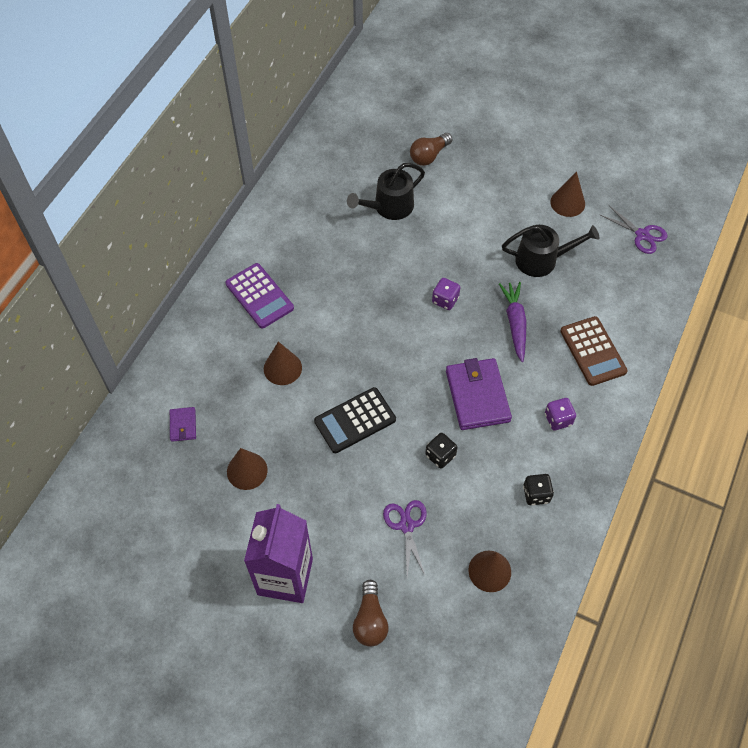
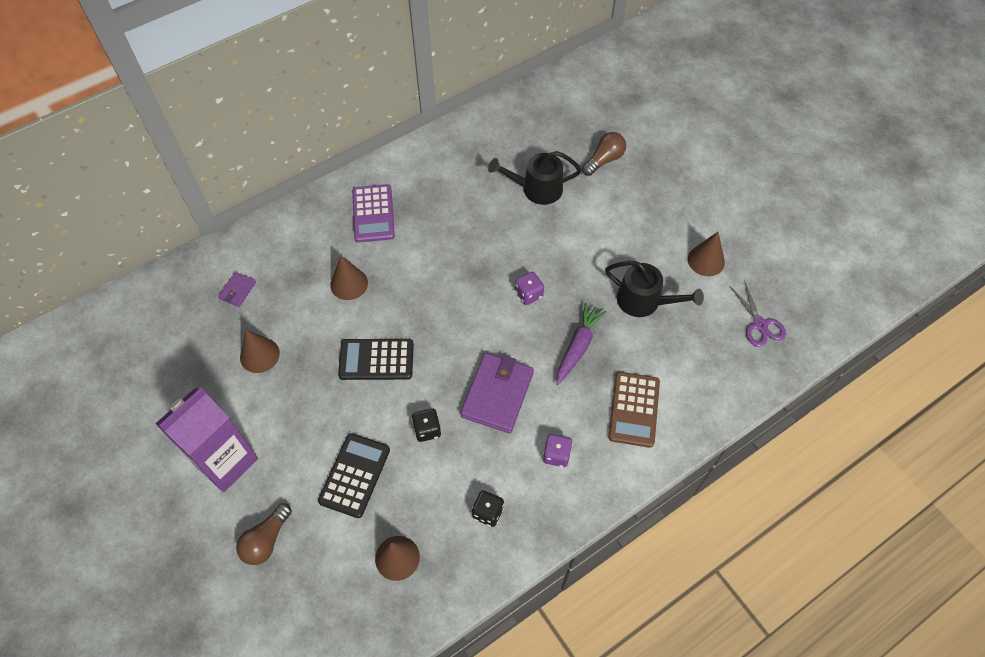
camera: 30 degrees right, 0 degrees up
purple scissors [383,500,427,576] -> black calculator [318,433,390,518]
brown light bulb [410,133,453,166] -> brown light bulb turned 150 degrees clockwise [582,132,626,176]

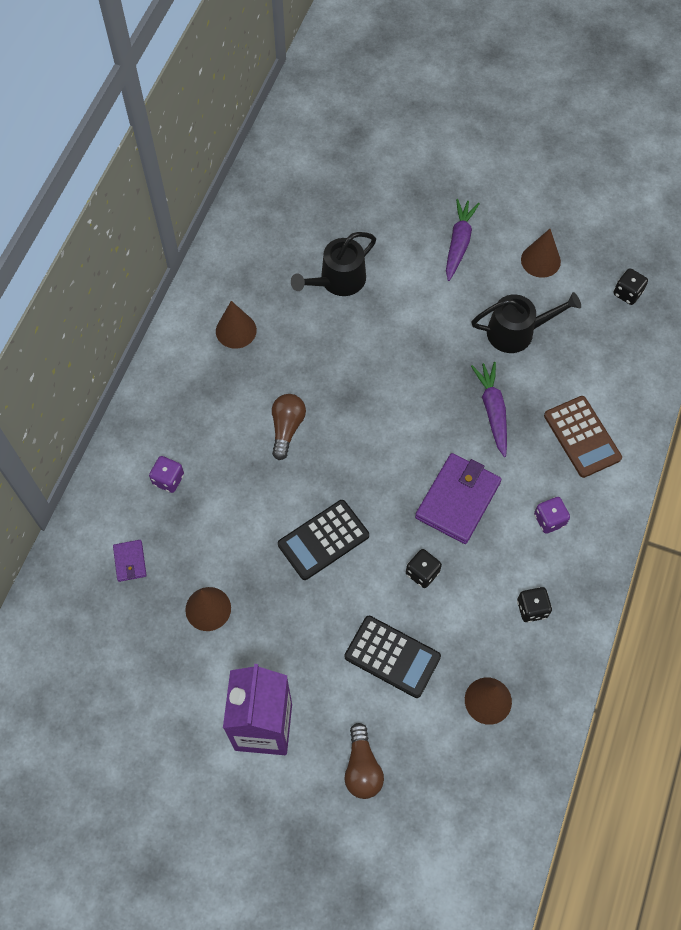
camera: 35 degrees left, 5 degrees up
black calculator [318,433,390,518] -> black calculator turned 135 degrees clockwise [345,616,441,698]
brown cone [330,256,368,300] -> brown cone moved to [216,301,257,349]
purple calculator [352,184,395,243] -> none
purple wallet [460,353,534,433] -> purple wallet turned 45 degrees clockwise [415,453,501,544]
purple dice [515,272,544,305] -> purple dice moved to [149,456,184,493]
brown light bulb [582,132,626,176] -> brown light bulb moved to [272,394,306,460]
purple scissors [730,282,786,347] -> black dice [614,268,648,305]
none -> purple carrot [446,199,480,281]

